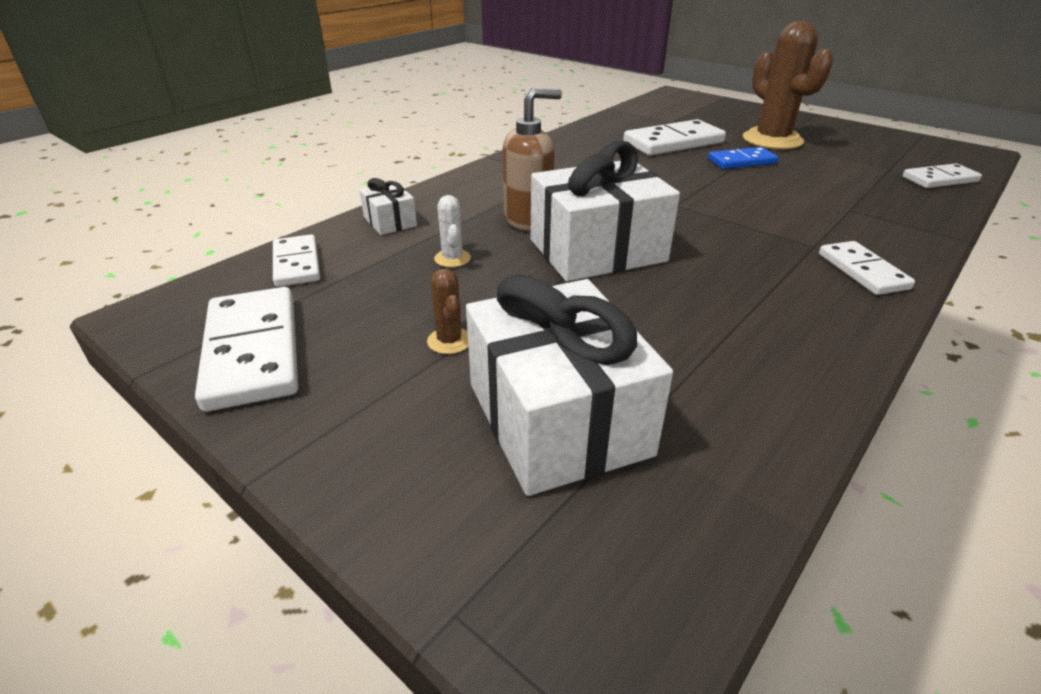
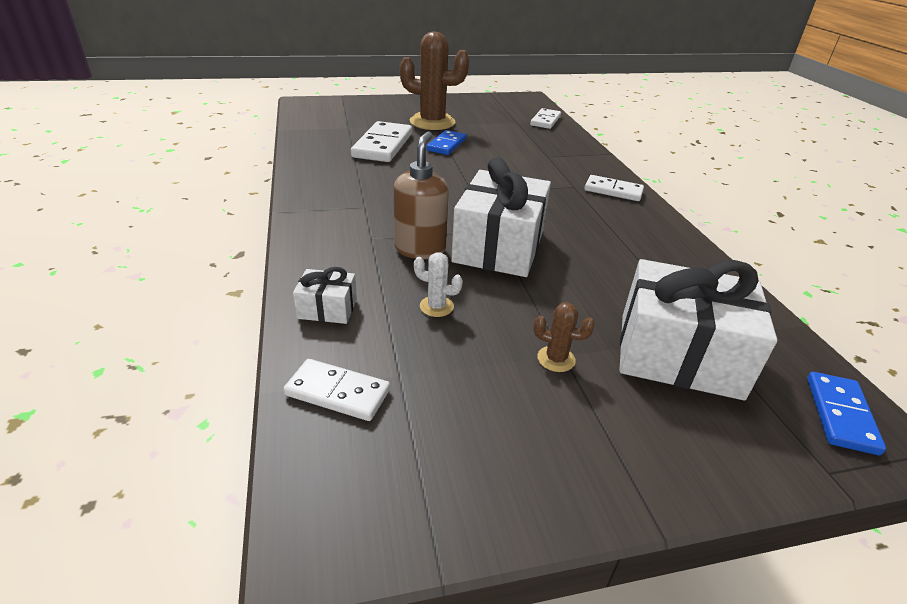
camera: 55 degrees left, 0 degrees up
white domino [195,287,298,412] -> none
none -> blue domino [807,372,886,455]

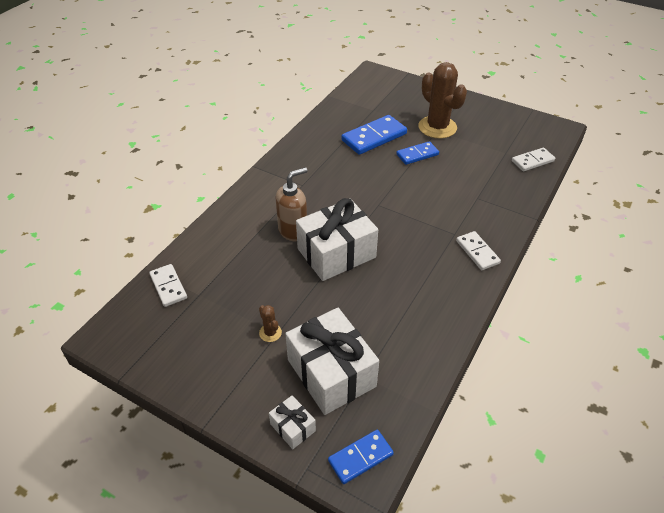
camera: 45 degrees right, 10 degrees up
white gift [293,267,357,324] -> white gift moved to [269,395,316,449]
white domino [351,121,412,162] -> blue domino [341,115,407,155]
white cactus [414,252,463,317] -> none

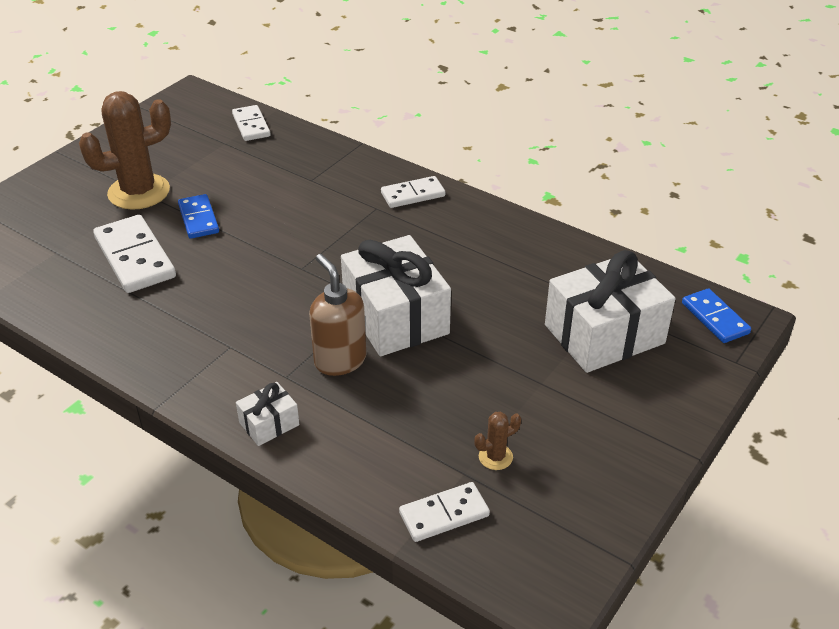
camera: 85 degrees left, 5 degrees down
brown cactus [259,305,282,342] -> brown cactus moved to [474,412,521,470]
white gift [269,395,316,449] -> white gift moved to [236,382,299,446]
blue domino [341,115,407,155] -> white domino [93,215,176,293]

